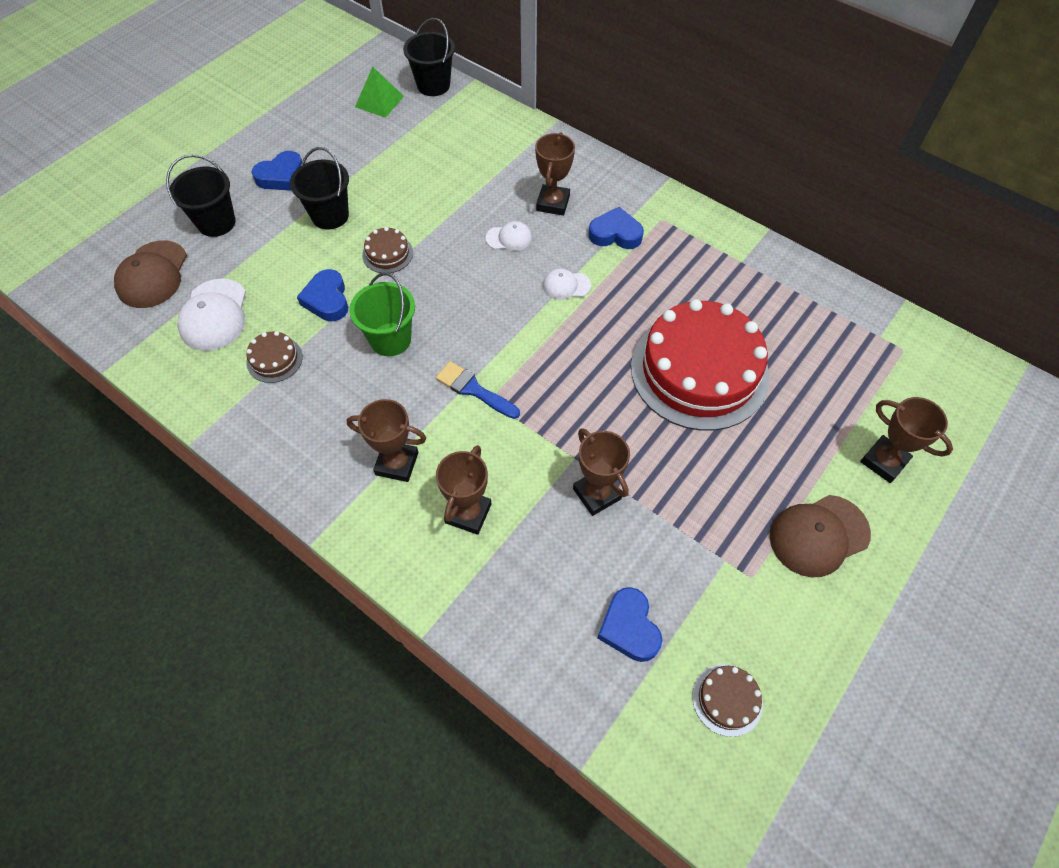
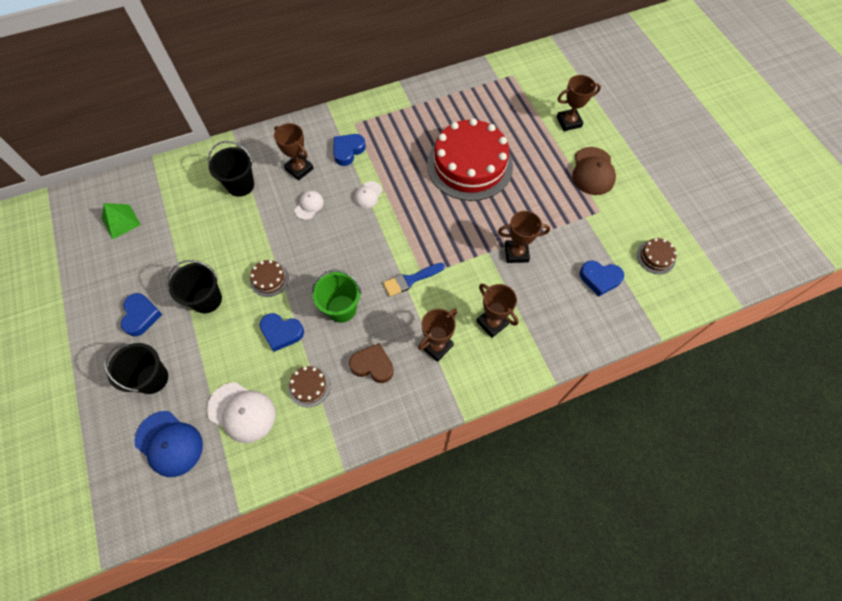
camera: 60 degrees left, 5 degrees up
brown cap [114,240,187,308] -> blue cap [135,411,203,477]
black bucket [403,18,455,96] -> black bucket moved to [207,141,254,197]
none -> brown heart [349,343,394,383]

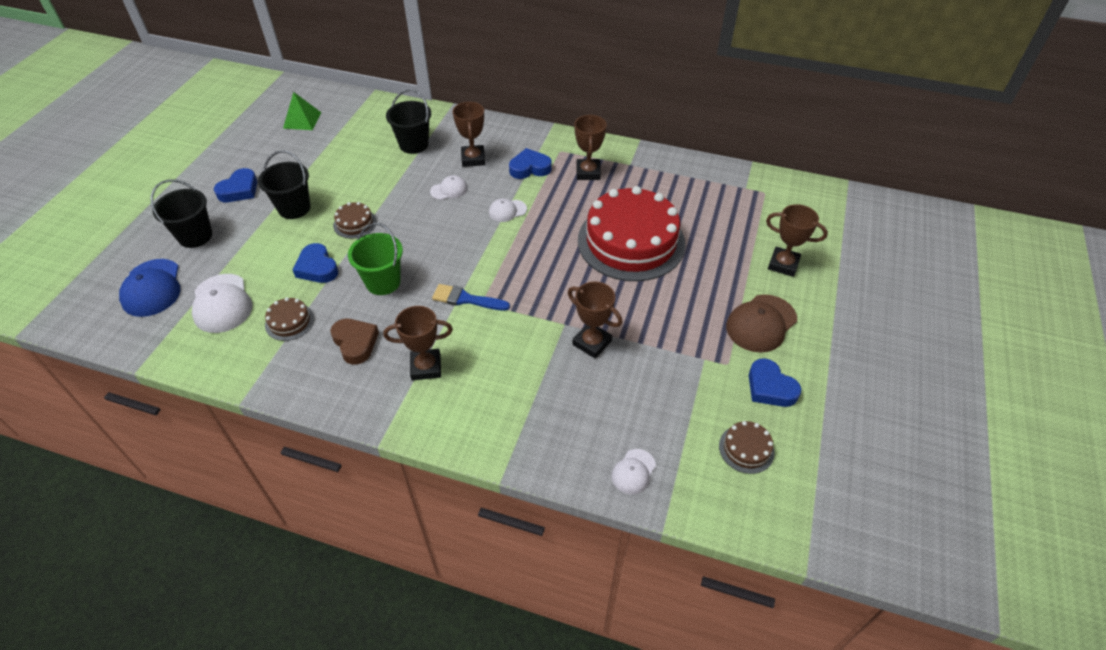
camera: 40 degrees right, 15 degrees down
brown trophy [476,284,518,338] -> brown trophy moved to [574,115,607,180]
blue heart [580,261,624,297] -> blue heart moved to [749,358,801,407]
none -> white cap [612,449,656,494]

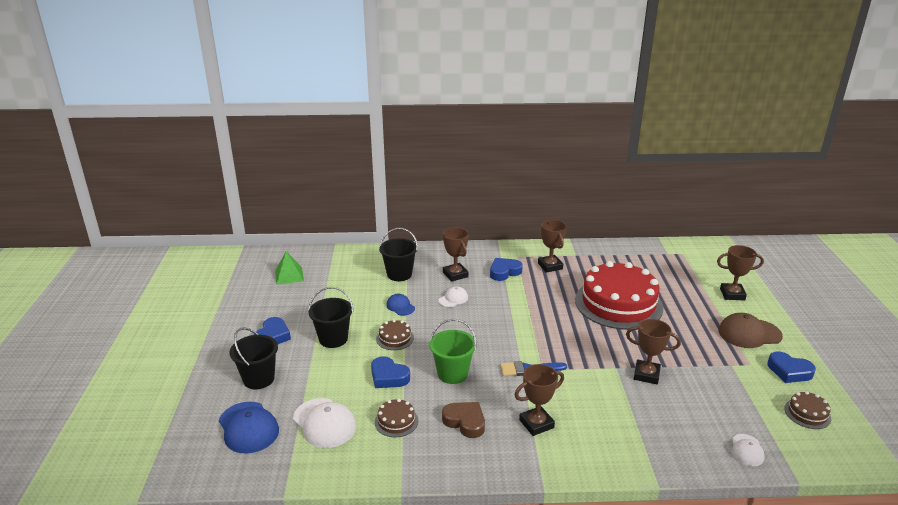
camera: 20 degrees left, 20 degrees down
white cap [489,198,527,222] -> none
brown cap [726,294,797,353] -> brown cap turned 60 degrees clockwise [719,313,783,348]
none -> blue cap [386,294,415,316]

